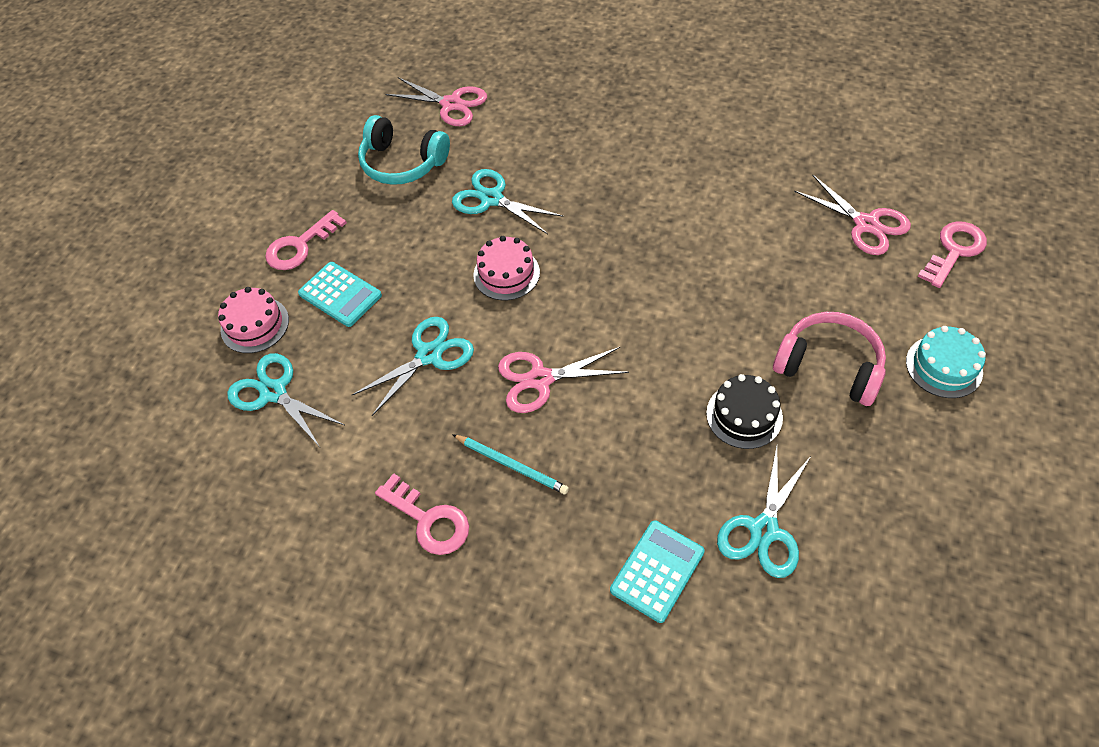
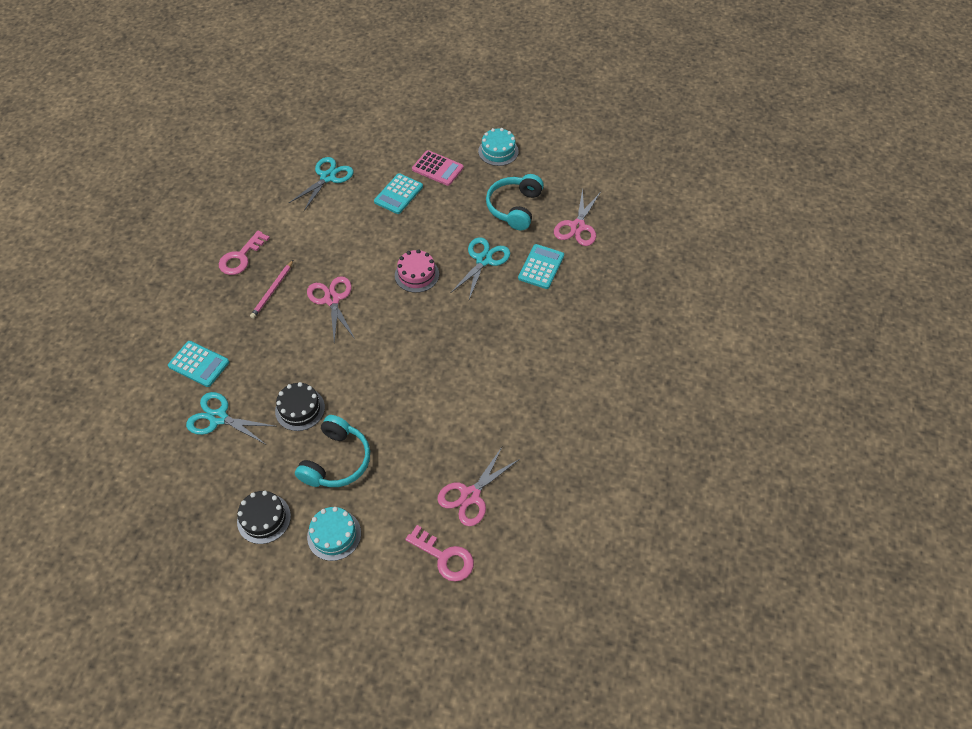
camera: 80 degrees right, 0 degrees up
pink cake [218,287,289,353] -> none
pink key [265,210,347,270] -> pink calculator [412,150,464,186]
turquoise scissors [352,317,474,416] -> none
turquoise pencil [452,434,569,494] -> pink pencil [250,260,293,319]
pink headphones [773,312,886,406] -> turquoise headphones [295,415,370,487]
none -> black cake [237,491,291,544]
none -> turquoise cake [478,128,519,166]
none -> turquoise calculator [518,244,564,289]

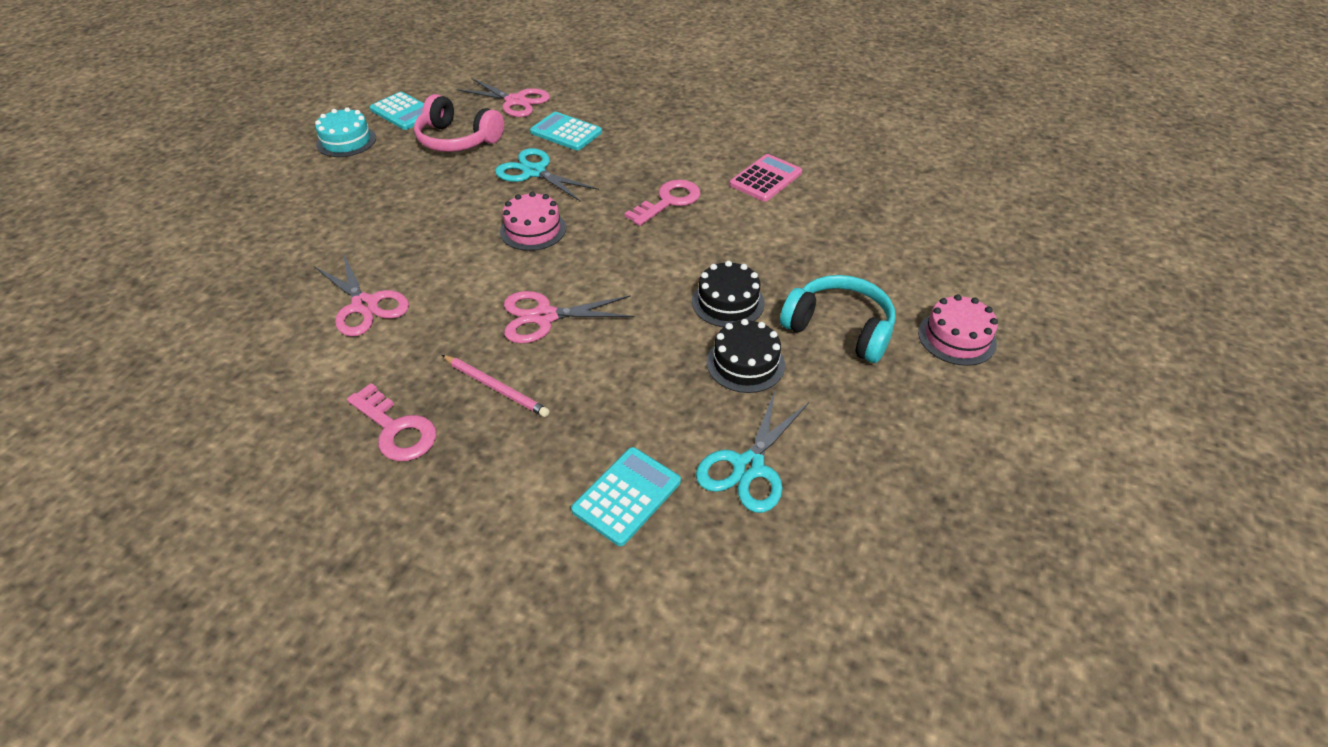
camera: 80 degrees left, 10 degrees down
black cake [237,491,291,544] -> black cake moved to [692,261,765,327]
turquoise scissors [289,157,354,211] -> none
turquoise cake [307,507,361,561] -> pink cake [918,294,998,366]
turquoise calculator [374,173,423,214] -> turquoise calculator moved to [370,92,424,130]
pink key [405,525,474,582] -> pink key moved to [624,180,700,226]
pink calculator [412,150,464,186] -> pink calculator moved to [730,154,802,202]
pink scissors [437,447,520,526] -> pink scissors moved to [314,253,409,337]
turquoise headphones [486,174,544,230] -> pink headphones [414,94,504,152]

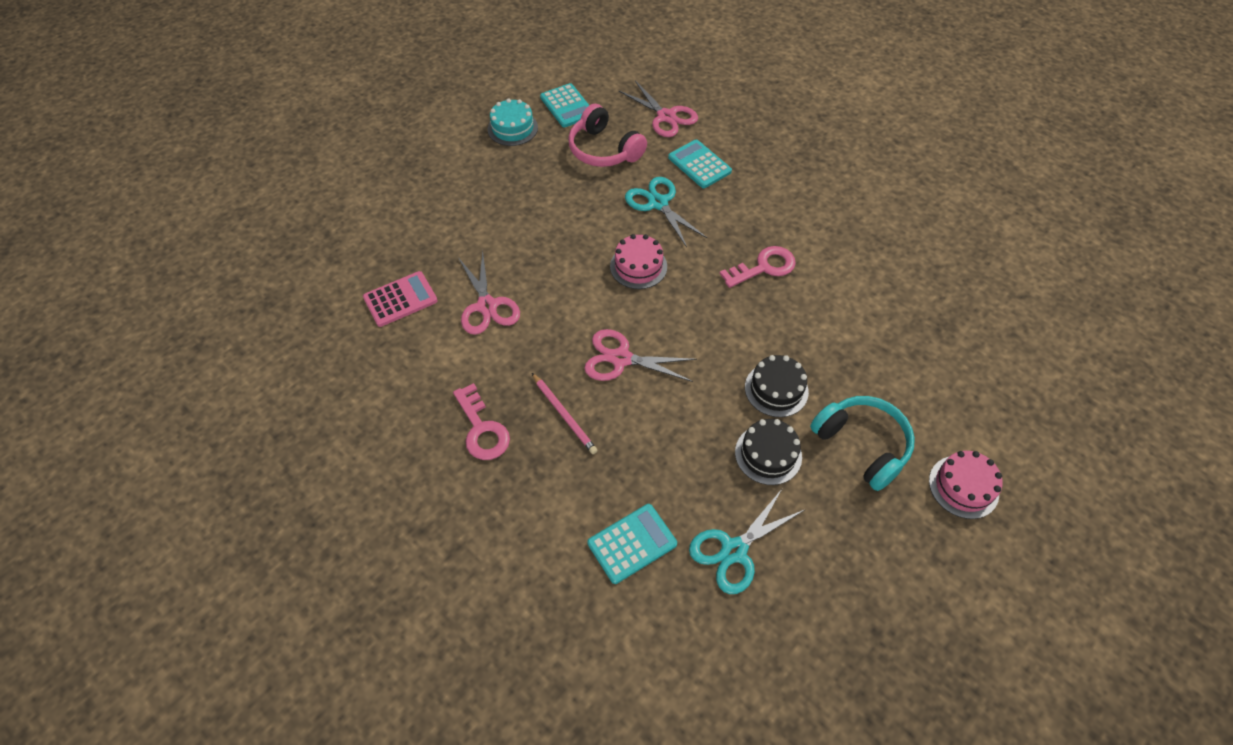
camera: 20 degrees right, 10 degrees up
pink calculator [730,154,802,202] -> pink calculator moved to [363,271,438,327]

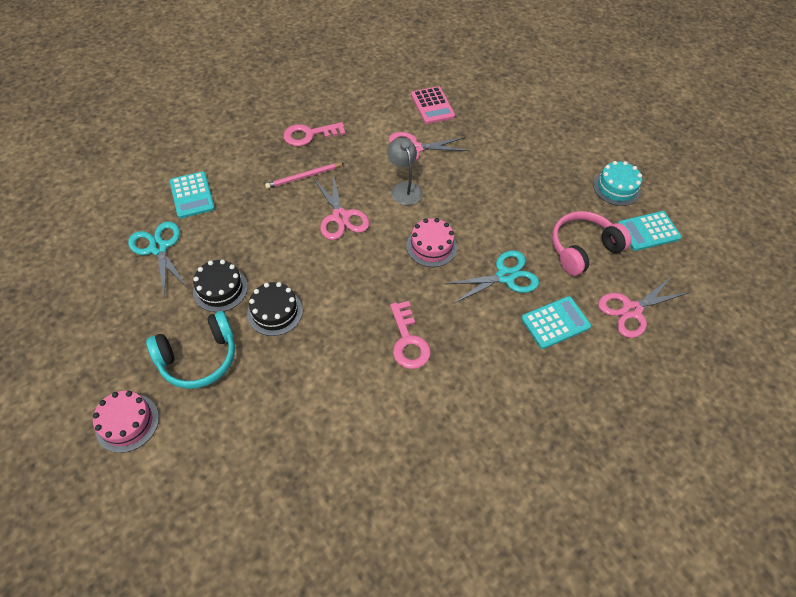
camera: 100 degrees right, 0 degrees up
pink scissors [584,329,697,382] -> pink scissors turned 135 degrees clockwise [313,173,369,240]
none -> grey lamp [387,138,422,205]

